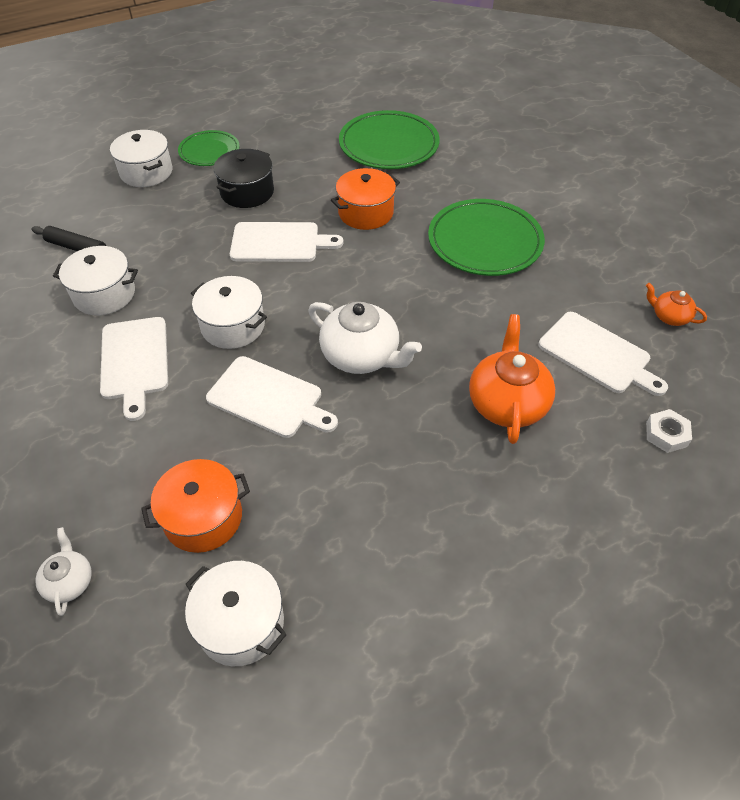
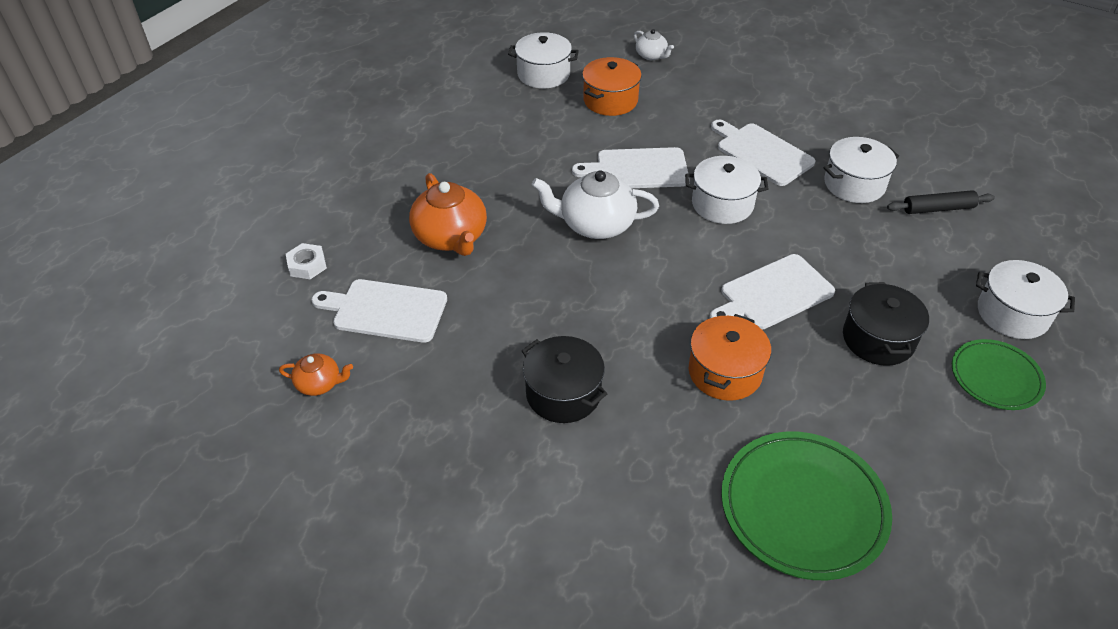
camera: 150 degrees right, 5 degrees down
green plate [428,199,545,276] -> black pot [522,336,607,423]

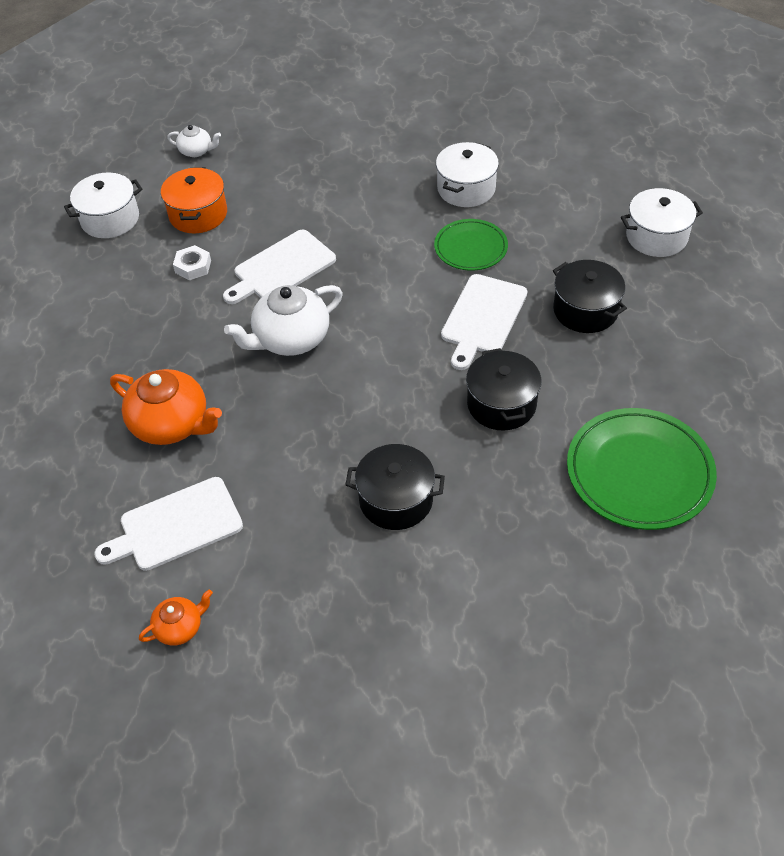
camera: 35 degrees left, 5 degrees up
white nut [286,243,327,279] -> white nut moved to [173,245,211,280]
white pot [685,156,768,224] -> none
orange pot [689,314,771,401] -> black pot [466,348,542,431]
white cutting board [711,120,815,186] -> none
black rolling pin [887,190,995,214] -> none
green plate [952,339,1046,410] -> green plate moved to [434,219,508,271]

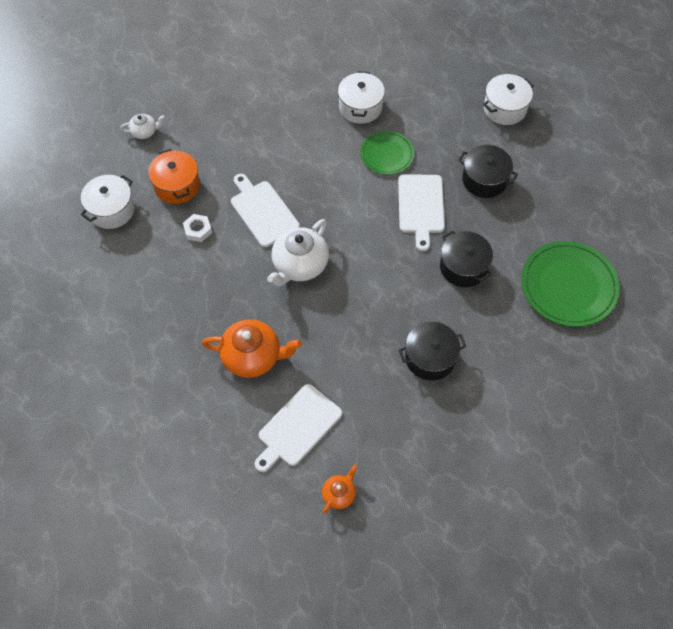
camera: 25 degrees left, 10 degrees up
white cutting board [223,230,336,304] -> white cutting board turned 120 degrees clockwise [231,174,300,247]

